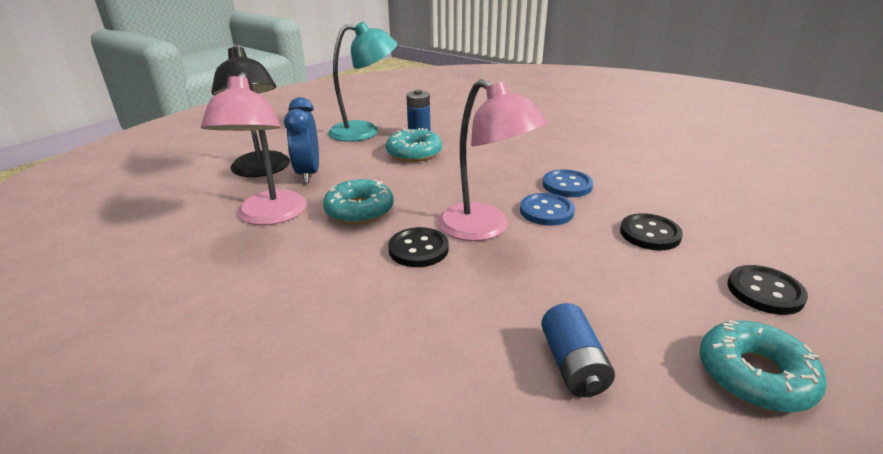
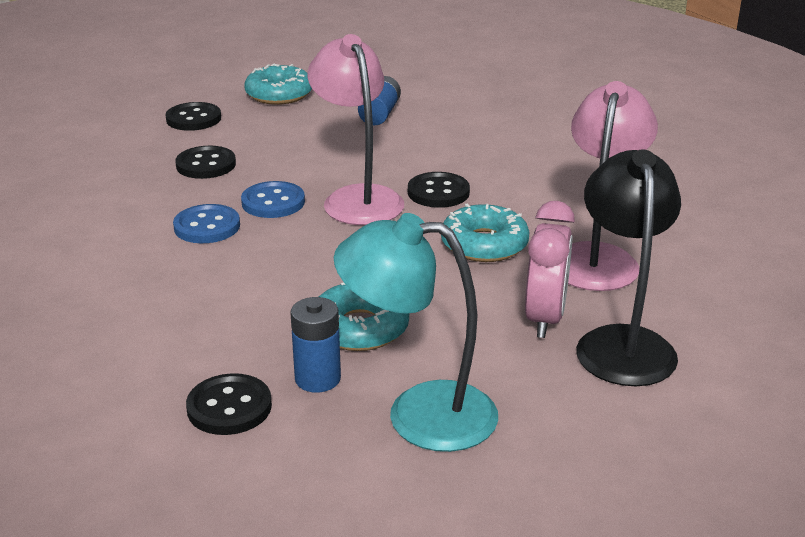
camera: 160 degrees left, 0 degrees up
blue clock [284,97,319,183] -> pink clock [525,201,575,338]
none -> black button [186,373,272,435]

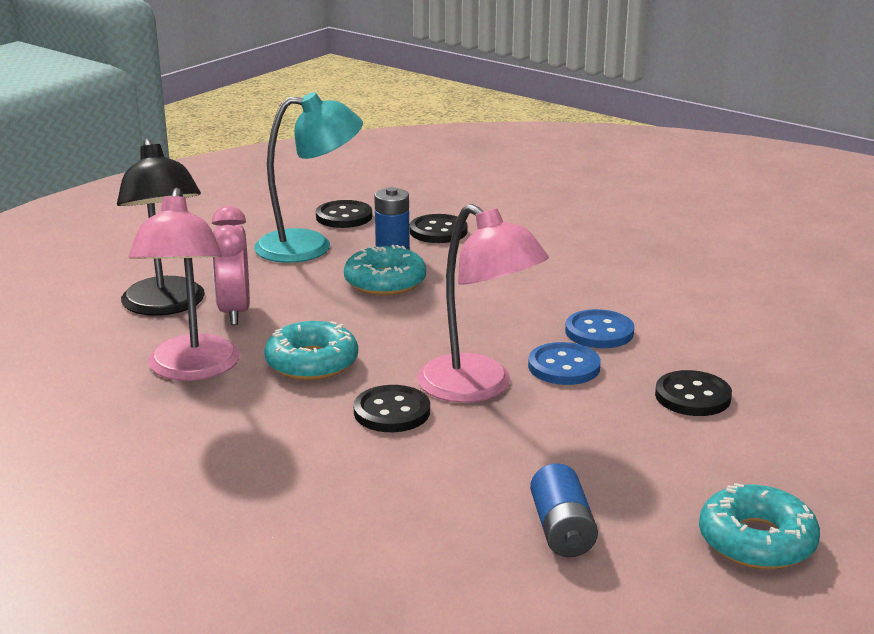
camera: 160 degrees right, 5 degrees down
black button [165,102,221,131] -> black button moved to [316,200,372,228]

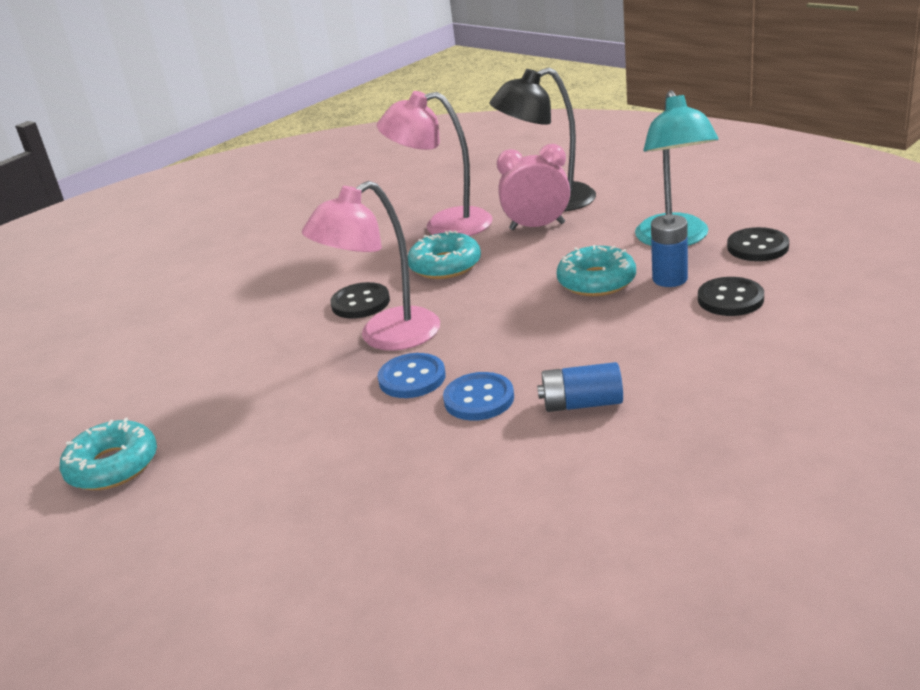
camera: 100 degrees right, 5 degrees up
blue battery [530,463,598,557] -> blue battery moved to [537,362,623,412]
black button [655,370,732,416] -> none

